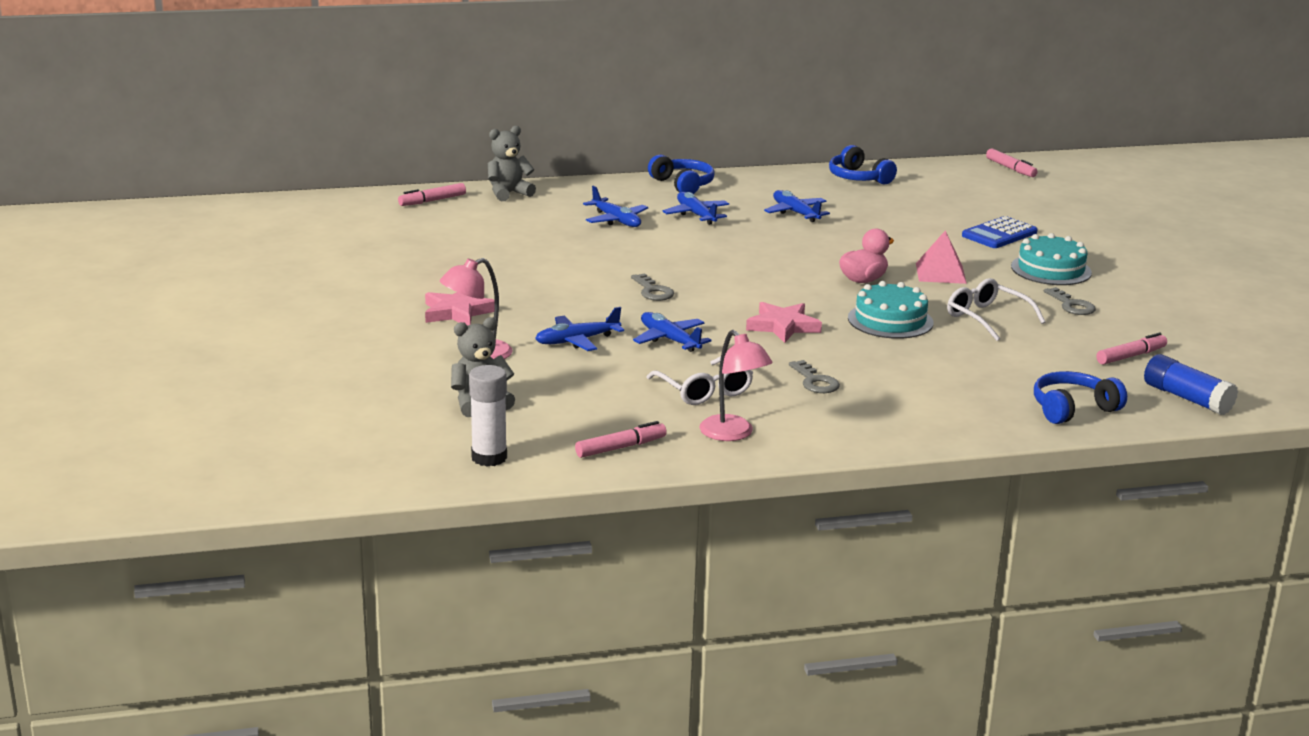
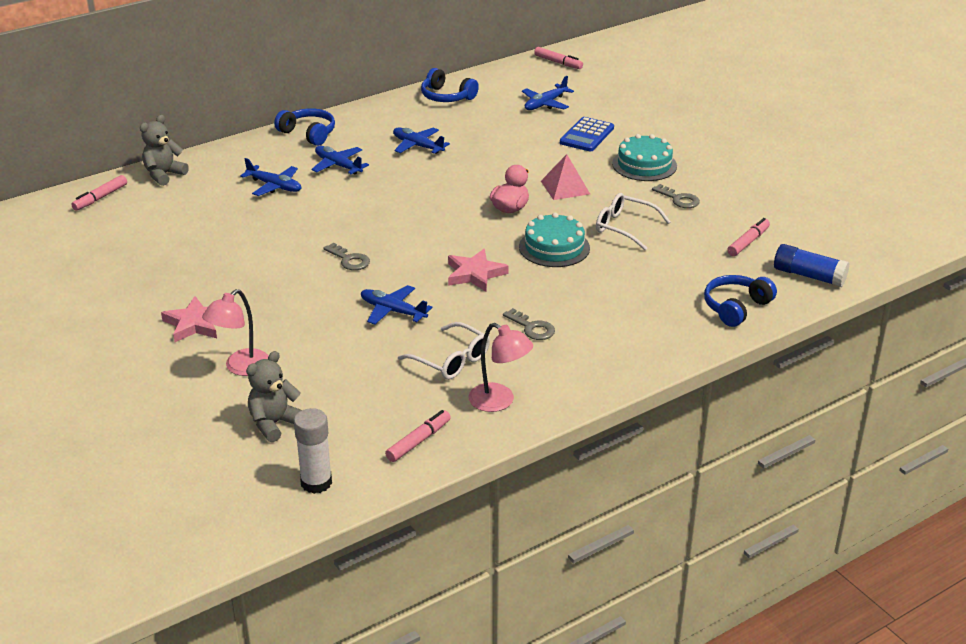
camera: 20 degrees left, 10 degrees up
blue plane [535,307,624,351] -> blue plane moved to [522,76,574,110]

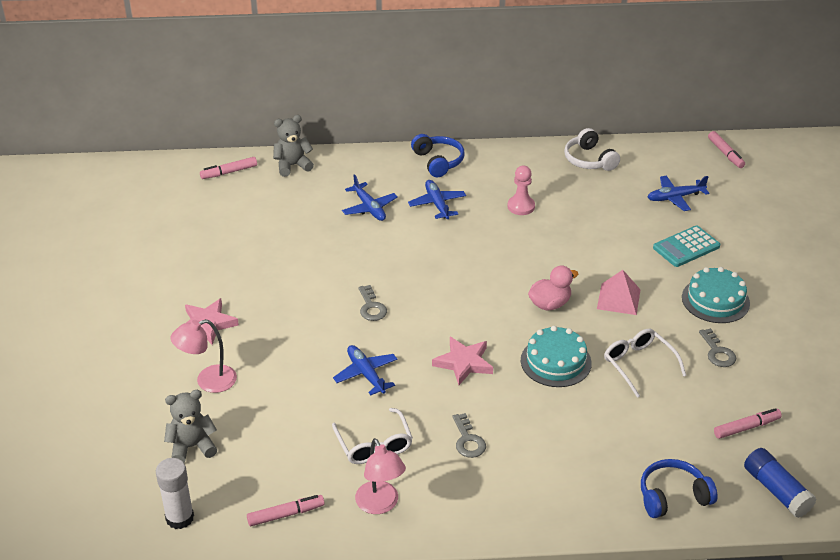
camera: 30 degrees right, 5 degrees up
blue plane [393,128,450,154] -> pink pawn [507,166,535,215]
blue headphones [421,68,479,102] -> white headphones [564,128,620,171]
blue calculator [560,117,614,152] -> turquoise calculator [653,226,720,267]

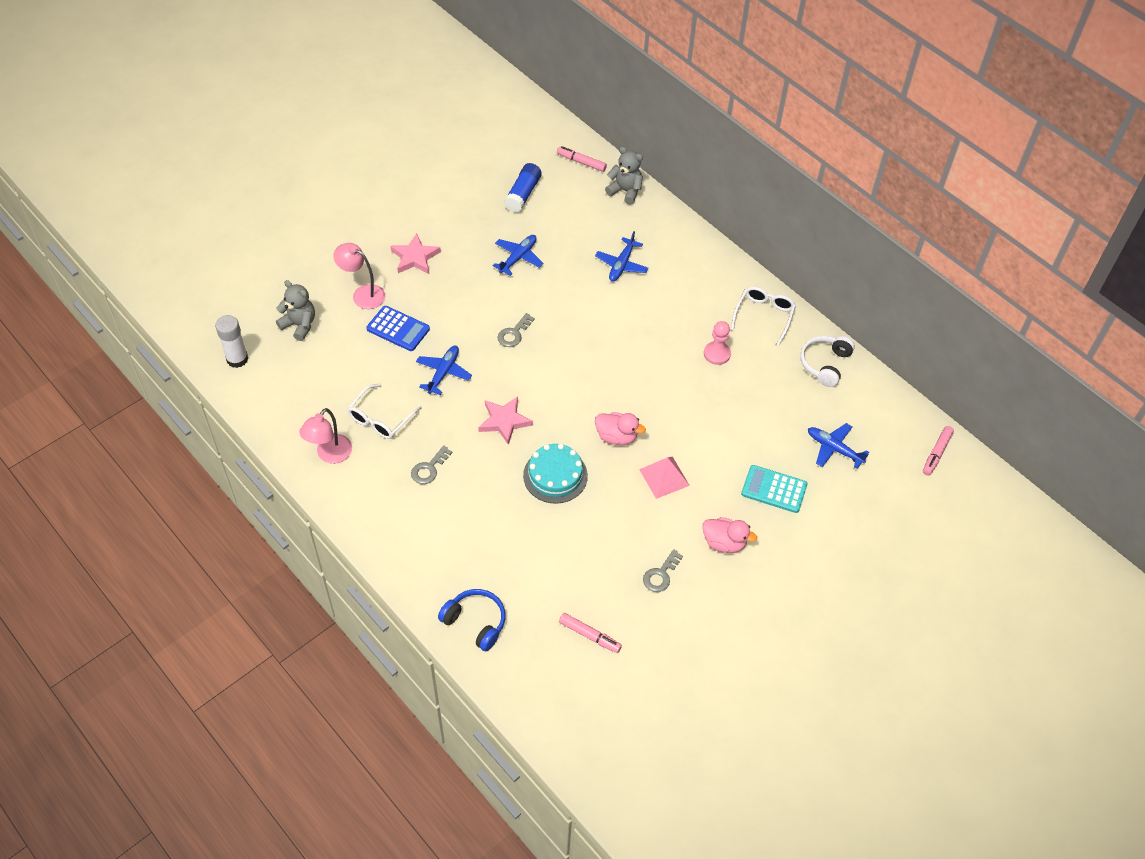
camera: 50 degrees right, 15 degrees up
pink marker [247,495,325,526] -> none
blue plane [408,180,466,219] -> blue plane moved to [492,235,543,276]
blue headphones [411,134,465,177] -> none
white glasses [604,329,686,398] -> white glasses moved to [731,287,796,345]
turquoise cake [682,267,750,323] -> pink duck [702,517,757,553]
blue glue stick [744,448,817,518] -> blue glue stick moved to [504,163,542,213]
none -> blue calculator [366,306,430,351]

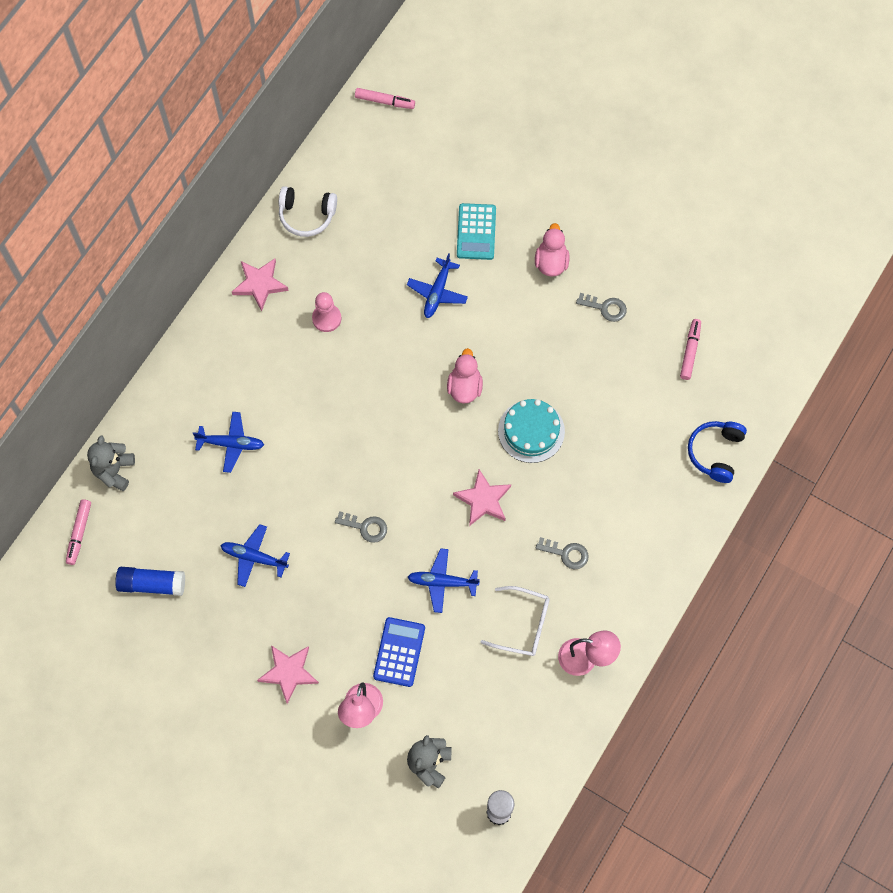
camera: 105 degrees left, 15 degrees up
pink pyramid [639,457,690,499] -> none
white glasses [731,287,796,345] -> pink star [232,258,289,311]
blue plane [808,423,869,469] -> blue plane moved to [407,253,468,318]

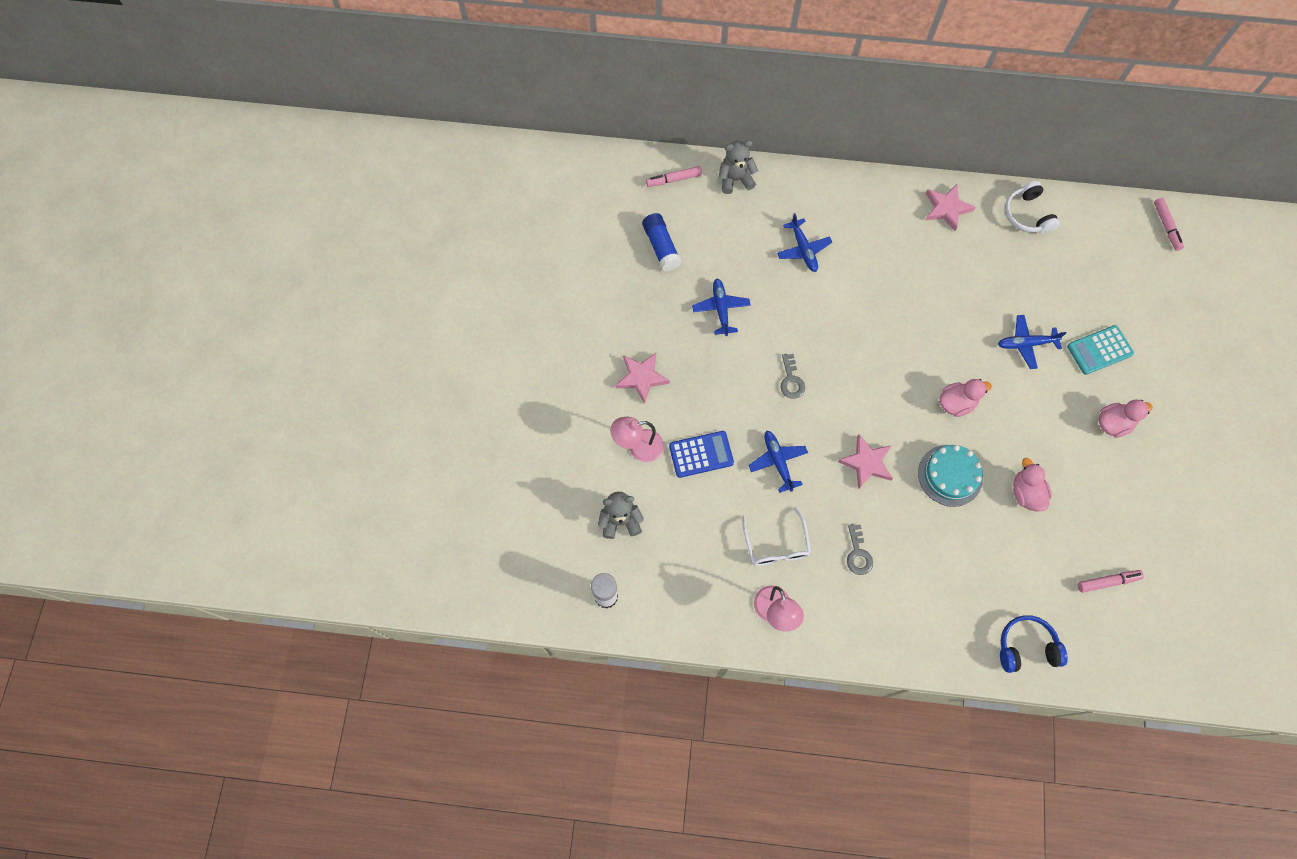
camera: 65 degrees right, 0 degrees up
pink pawn [312,292,341,332] -> none
grey key [576,293,627,322] -> none
none -> pink duck [1013,458,1052,511]

